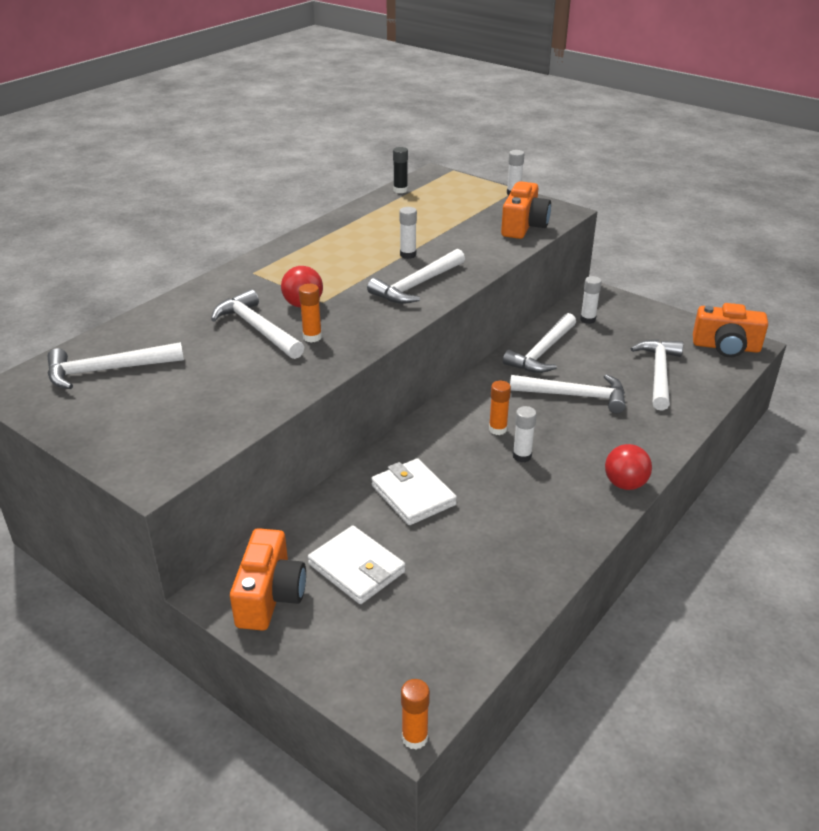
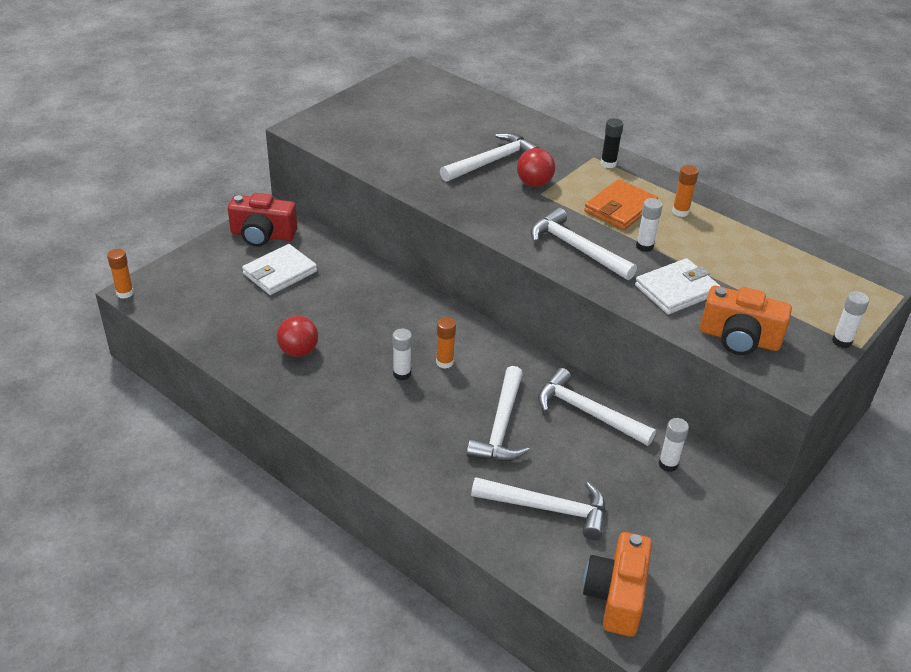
camera: 90 degrees right, 5 degrees up
white hammer [48,342,184,389] -> none
orange camera [230,528,306,631] -> red camera [228,193,297,247]
orange glue stick [299,284,322,343] -> orange glue stick moved to [672,165,699,217]
white wallet [371,458,457,525] -> white wallet moved to [635,258,721,314]
black glue stick [393,147,408,193] -> black glue stick moved to [601,118,623,168]
red ball [605,444,652,490] -> red ball moved to [277,316,318,357]
none -> orange wallet [584,179,658,230]

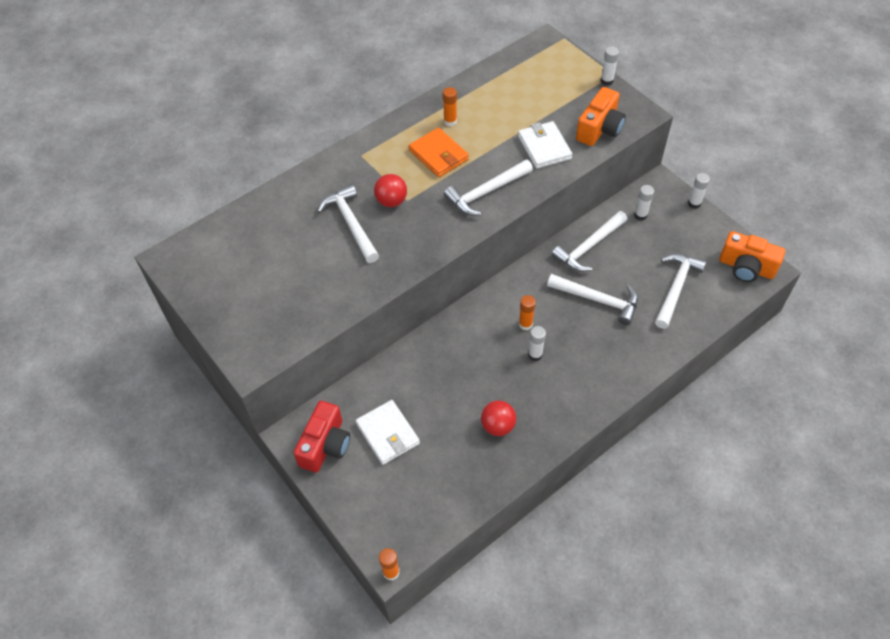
camera: 75 degrees left, 15 degrees up
black glue stick [601,118,623,168] -> none
white glue stick [636,198,663,252] -> white glue stick moved to [688,173,710,209]

